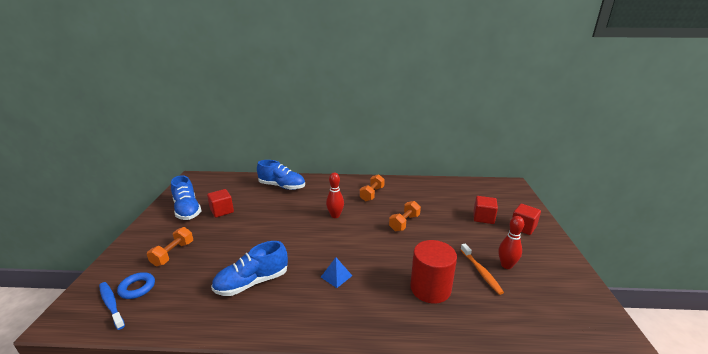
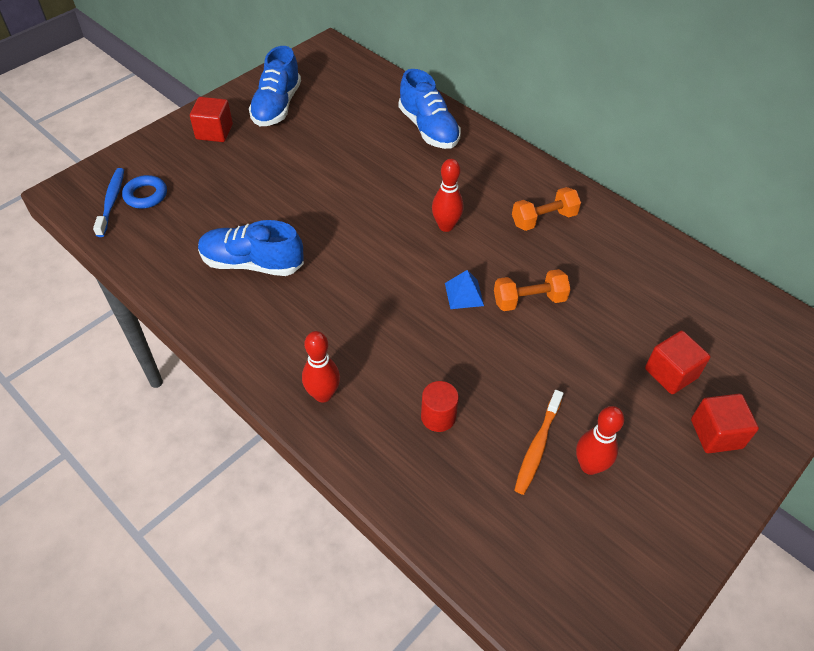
camera: 40 degrees right, 25 degrees up
orange dumbbell [147,227,193,267] -> none
red cube [207,189,234,218] -> red cube moved to [190,97,233,142]
blue pyramid [321,257,352,288] -> blue pyramid moved to [445,270,484,309]
red cylinder [410,240,457,303] -> red cylinder [421,381,459,432], size x0.54
none -> red bowling pin [302,331,340,403]

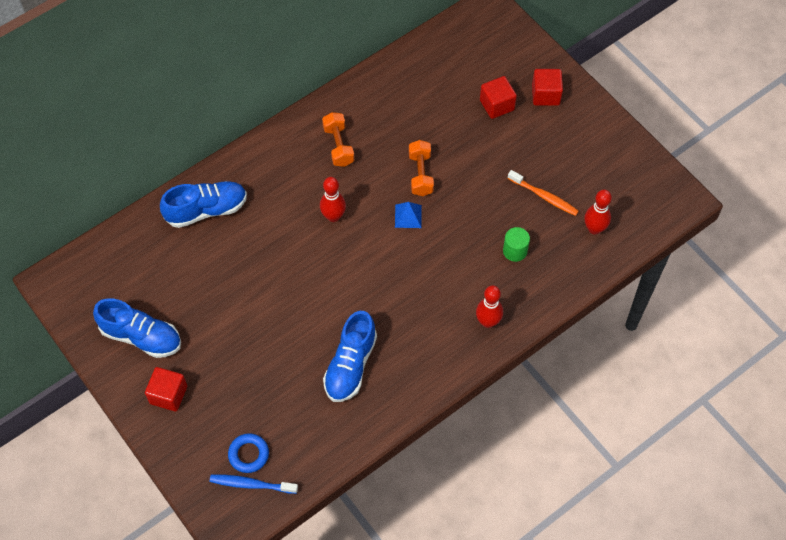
camera: 80 degrees left, 10 degrees up
red cylinder [421,381,459,432] -> green cylinder [503,227,530,262]
red bowling pin [576,406,624,475] -> red bowling pin moved to [584,190,612,235]

